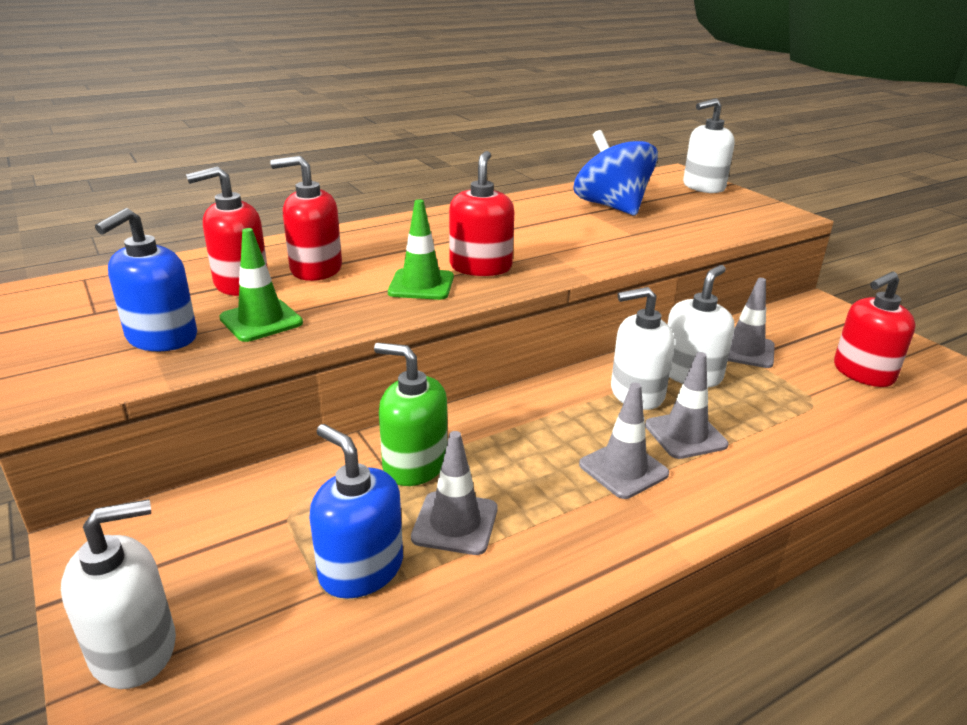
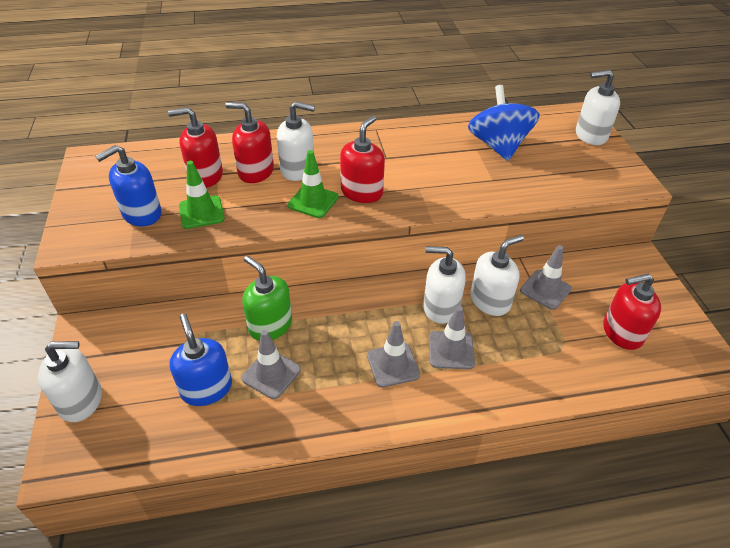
camera: 20 degrees right, 15 degrees up
none -> white soap dispenser [277,101,315,181]

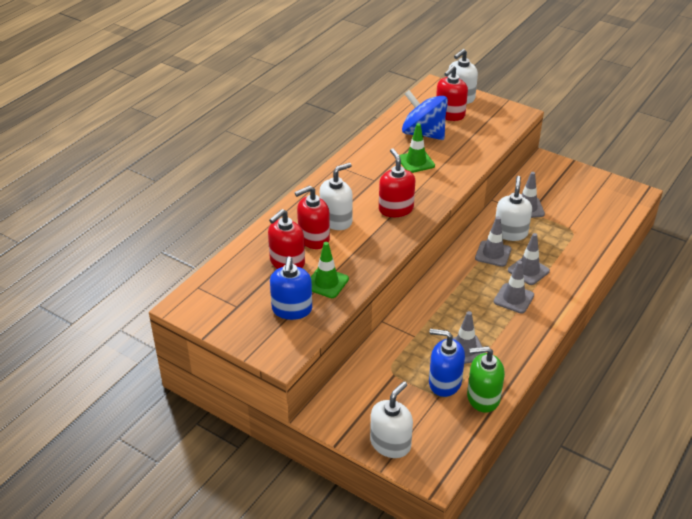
camera: 45 degrees left, 5 degrees down
green soap dispenser [242,256,292,341] -> green soap dispenser moved to [467,346,505,413]
green traffic cone [288,150,339,218] -> green traffic cone moved to [400,123,435,173]
white soap dispenser [423,246,466,324] -> grey traffic cone [475,217,511,267]
red soap dispenser [603,273,661,350] -> red soap dispenser moved to [436,65,468,121]

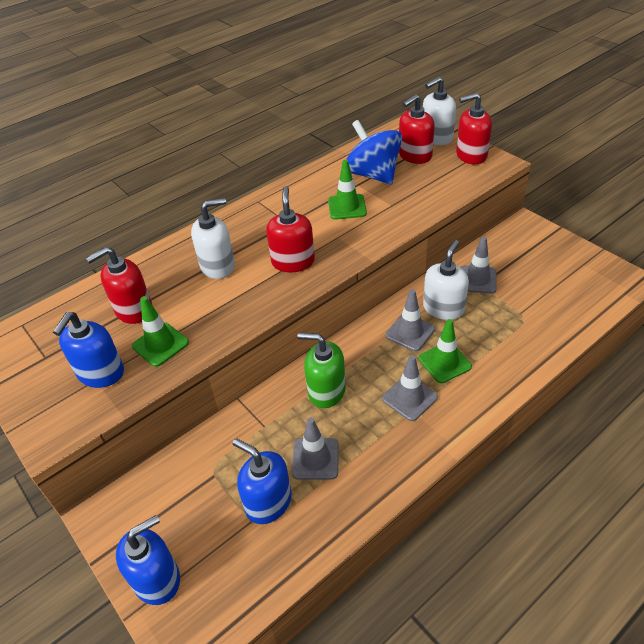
camera: 20 degrees right, 5 degrees up
red soap dispenser [294,185,330,249] -> red soap dispenser moved to [456,93,492,165]
white soap dispenser [370,381,413,458] -> blue soap dispenser [116,515,180,605]
green soap dispenser [467,346,505,413] -> green soap dispenser moved to [297,333,346,408]
grey traffic cone [508,233,550,285] -> green traffic cone [419,319,472,383]

